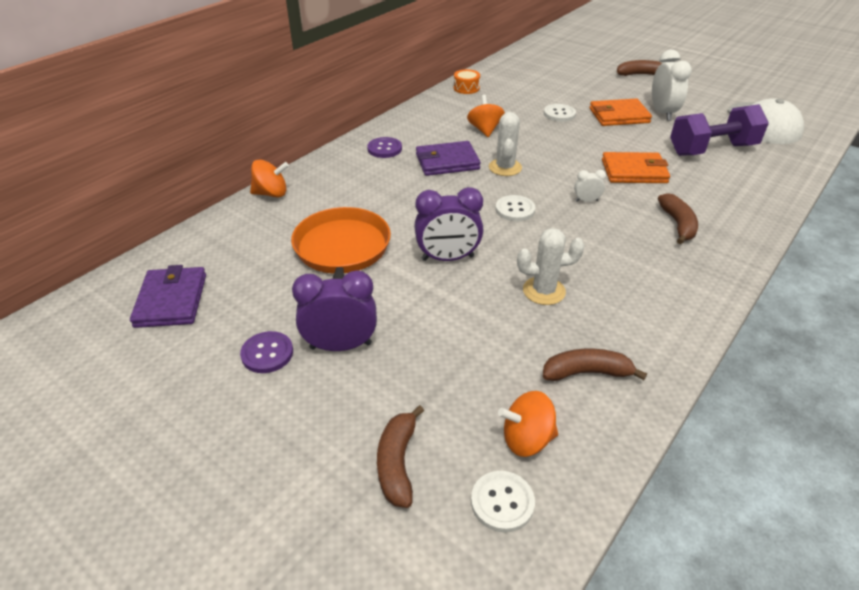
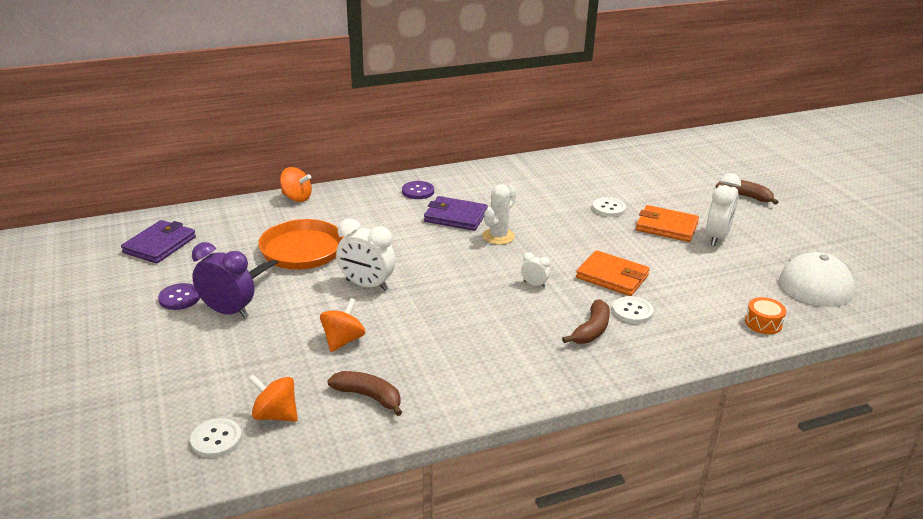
camera: 30 degrees right, 10 degrees down
brown banana [377,405,424,508] -> none
purple clock [414,187,483,261] -> white clock [336,219,396,291]
orange drum [454,69,480,94] -> orange drum moved to [745,297,786,334]
orange spinning top [467,95,505,137] -> orange spinning top moved to [320,298,365,352]
white button [496,195,535,222] -> white button moved to [612,296,654,324]
white cactus [517,228,585,305] -> none
purple dumbbell [670,104,769,156] -> none

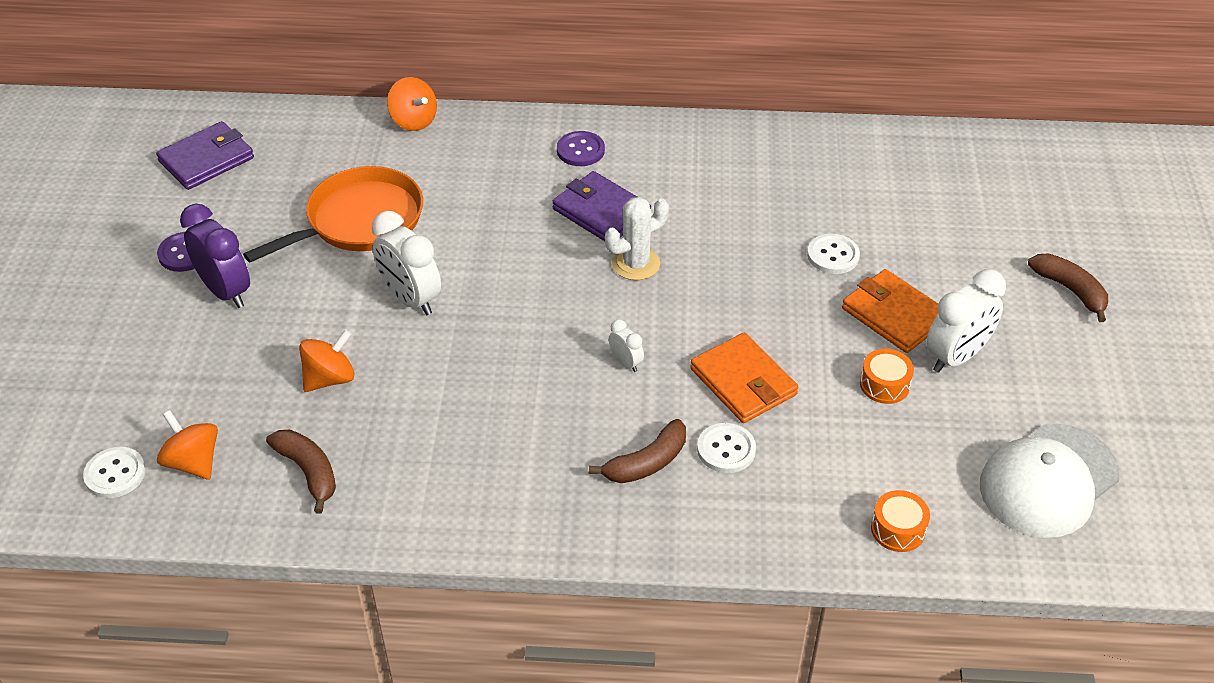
camera: 25 degrees right, 15 degrees up
none -> orange drum [860,349,914,404]

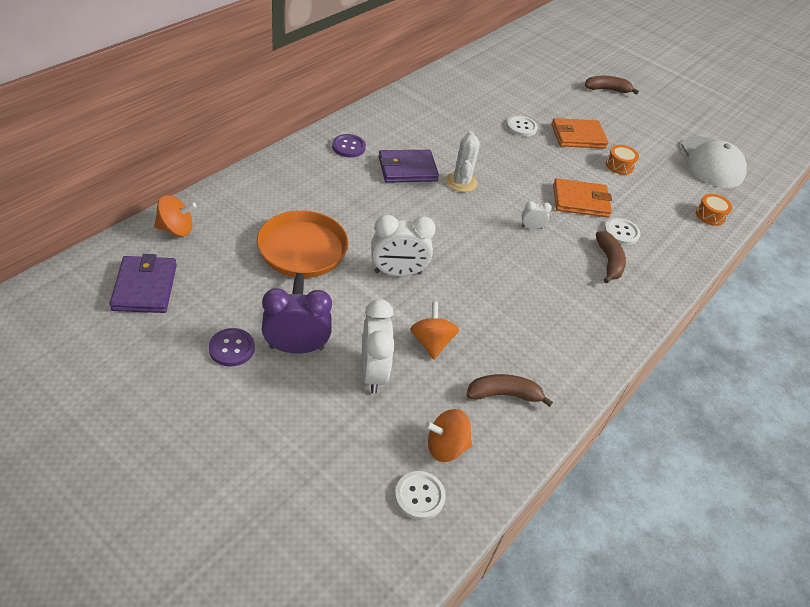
camera: 60 degrees left, 0 degrees up
orange spinning top [387,77,437,131] -> orange spinning top moved to [154,195,197,237]
white clock [926,269,1006,373] -> white clock moved to [362,299,395,394]

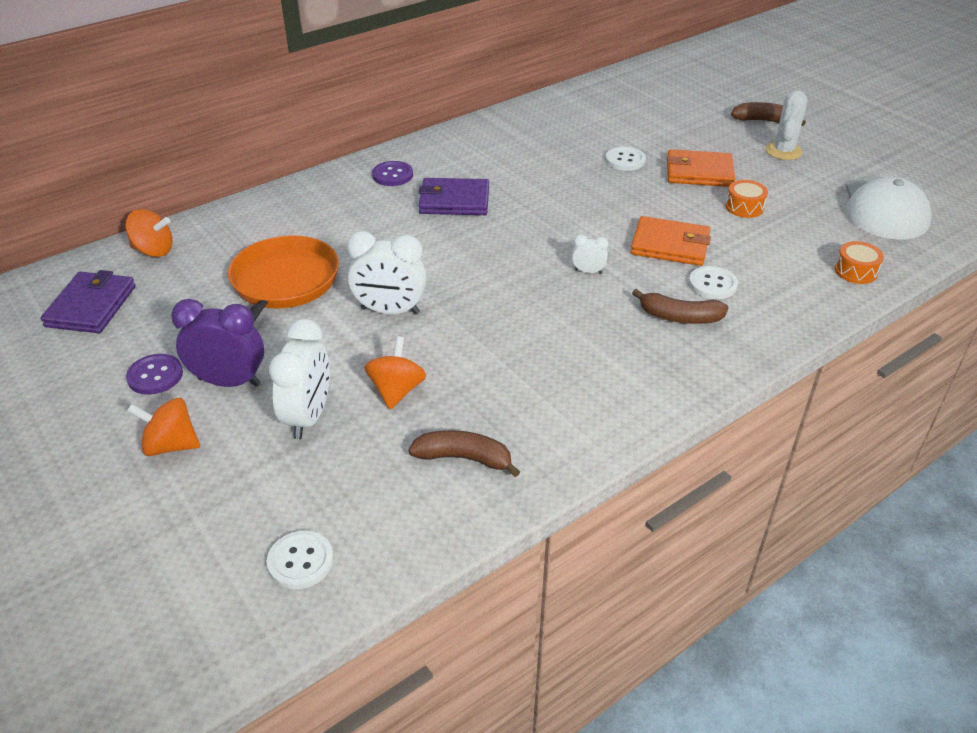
camera: 20 degrees right, 5 degrees down
orange spinning top [425,409,472,462] -> orange spinning top moved to [127,398,200,456]
white cactus [446,131,480,192] -> white cactus moved to [766,90,807,160]
brown banana [596,231,626,283] -> brown banana turned 90 degrees clockwise [632,289,729,324]

